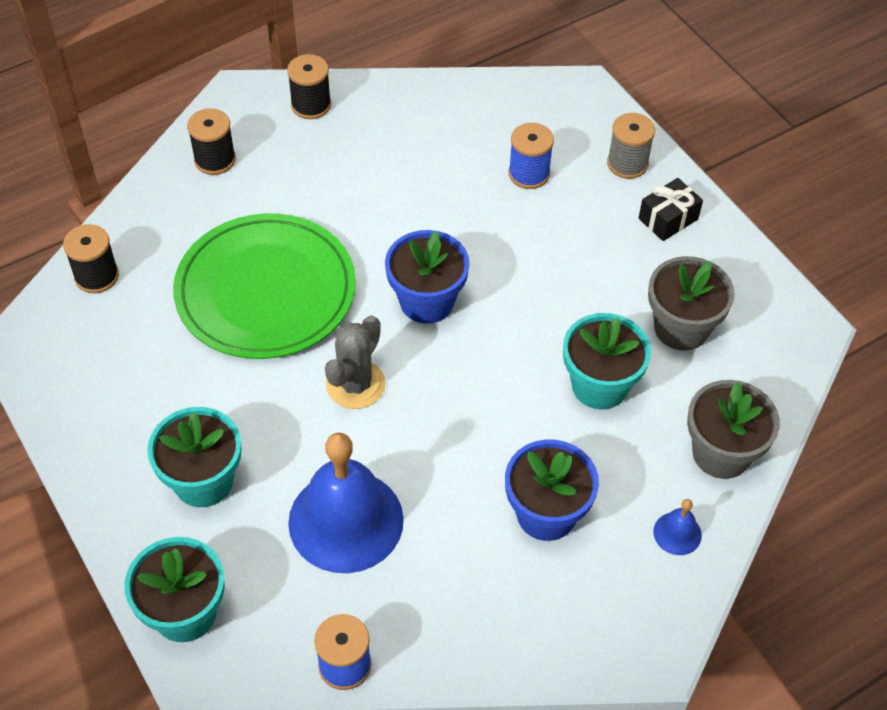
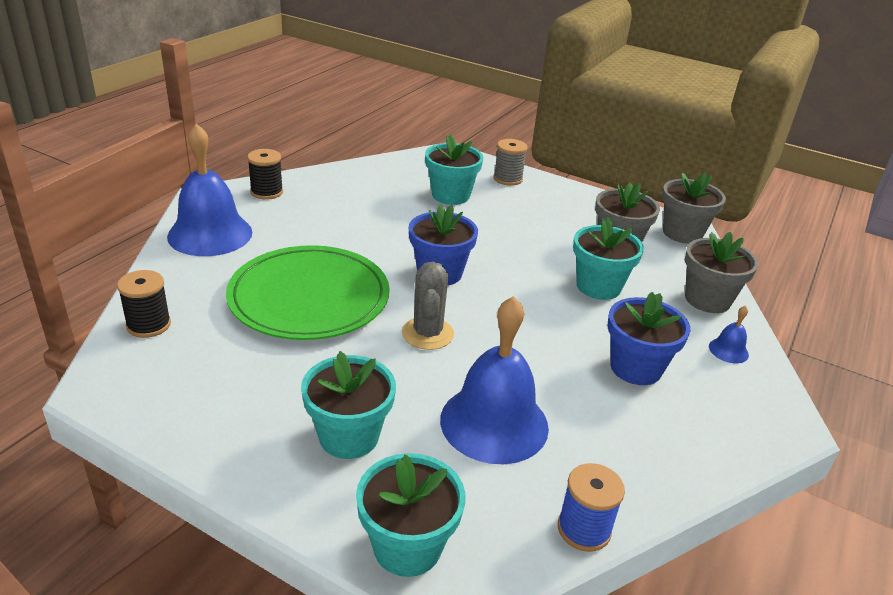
camera: 30 degrees left, 20 degrees down
black spool [187,108,236,175] -> blue bell [167,123,252,256]
blue spool [508,123,554,189] -> turquoise flower pot [425,134,483,205]
black gift [639,178,703,241] -> none
none -> grey flower pot [662,172,726,244]

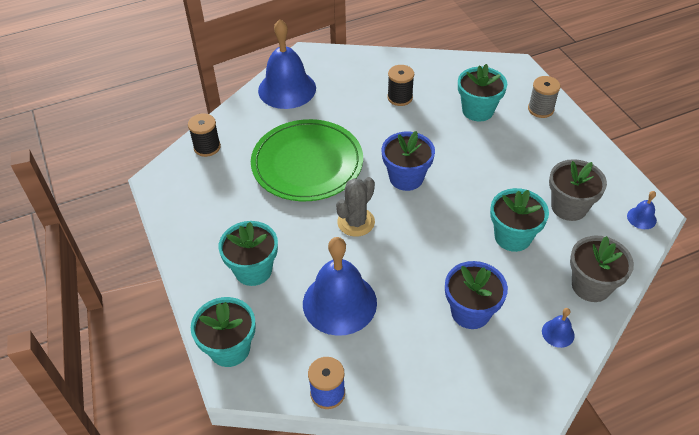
camera: 40 degrees right, 15 degrees up
black spool [247,149,283,200] -> black spool moved to [387,65,414,106]
grey flower pot [662,172,726,244] -> blue bell [627,191,657,229]

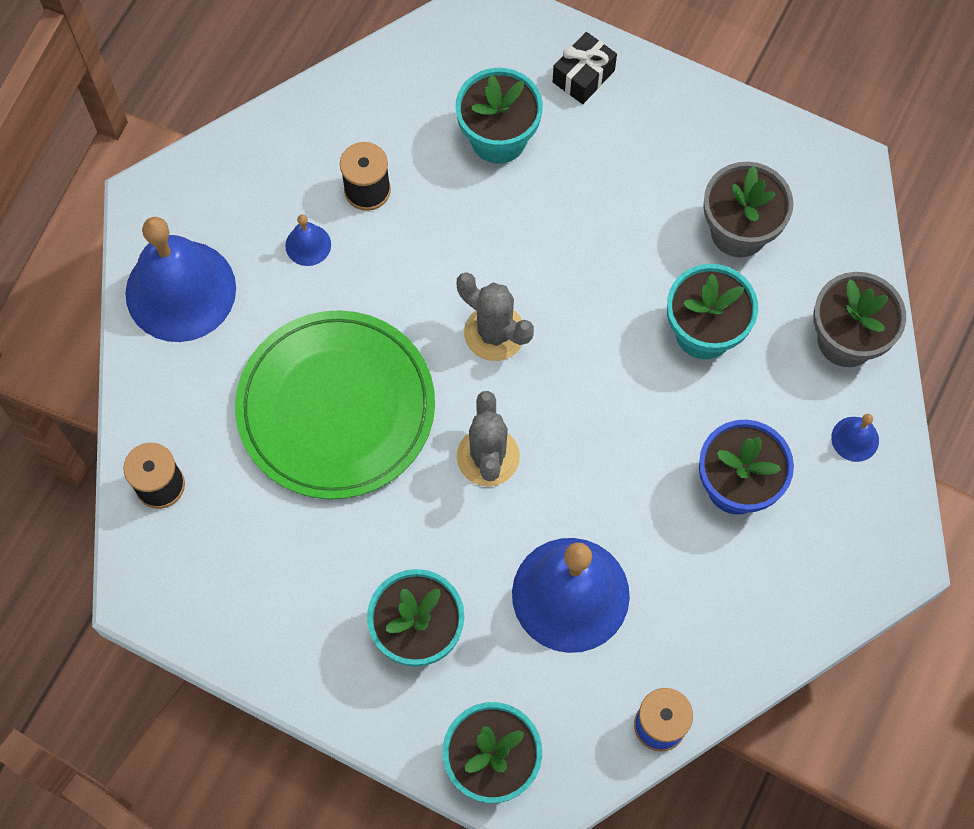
camera: 40 degrees left, 20 degrees up
blue flower pot [382,131,435,191] -> grey cactus [457,272,534,361]
grey spool [528,76,560,118] -> black gift [553,32,617,104]
blue bell [627,191,657,229] -> blue bell moved to [285,214,331,266]

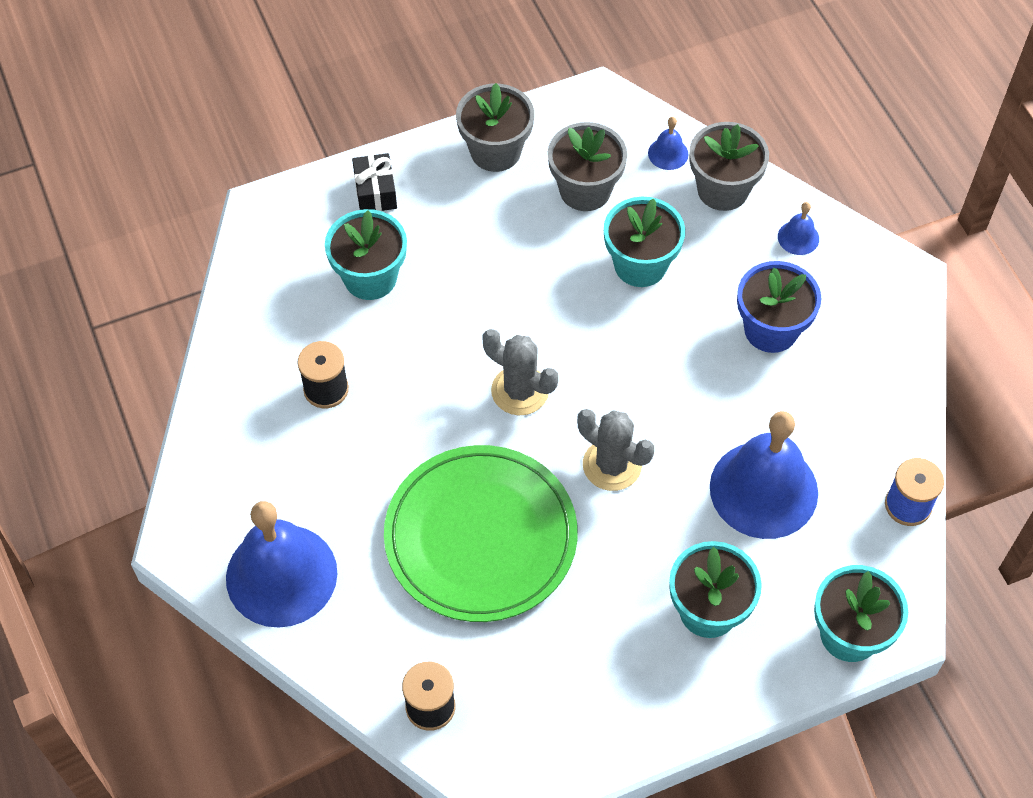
camera: 50 degrees left, 10 degrees down
blue bell [285,214,331,266] -> blue bell moved to [648,117,689,170]
grey cactus [457,272,534,361] -> grey cactus turned 45 degrees clockwise [482,329,558,415]
none -> grey flower pot [456,83,534,172]

